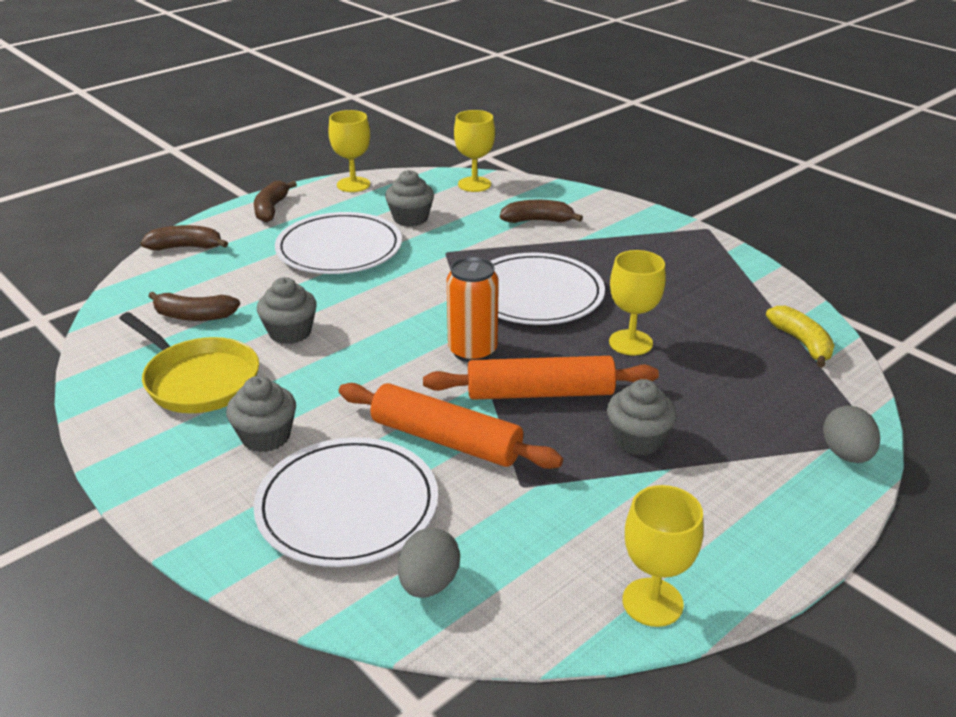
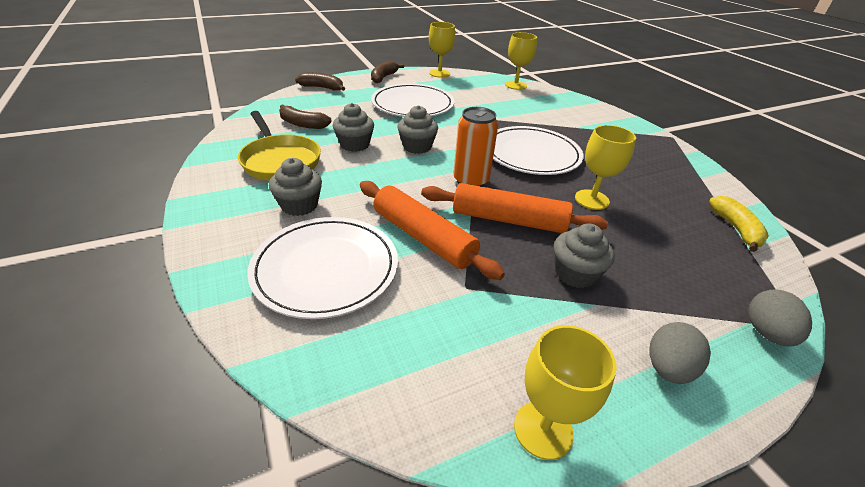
camera: 15 degrees right, 5 degrees up
grey cupcake [385,170,434,226] -> grey cupcake moved to [398,105,438,154]
grey egg [398,527,460,598] -> grey egg moved to [649,322,711,384]
brown banana [500,200,583,223] -> none

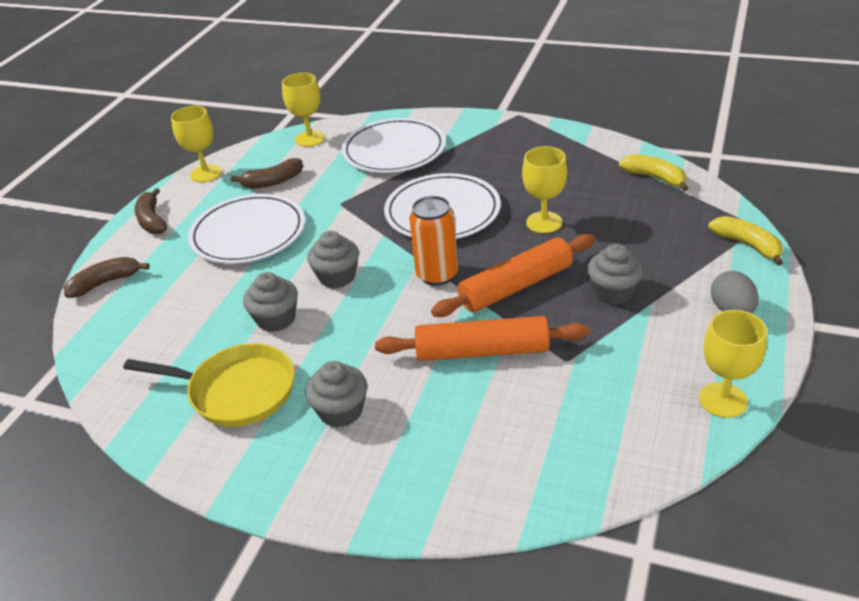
camera: 40 degrees left, 0 degrees up
white plate [247,217,398,319] -> white plate moved to [341,118,446,173]
brown banana [279,105,332,129] -> brown banana moved to [231,158,303,189]
grey egg [749,289,812,346] -> yellow banana [708,216,783,266]

